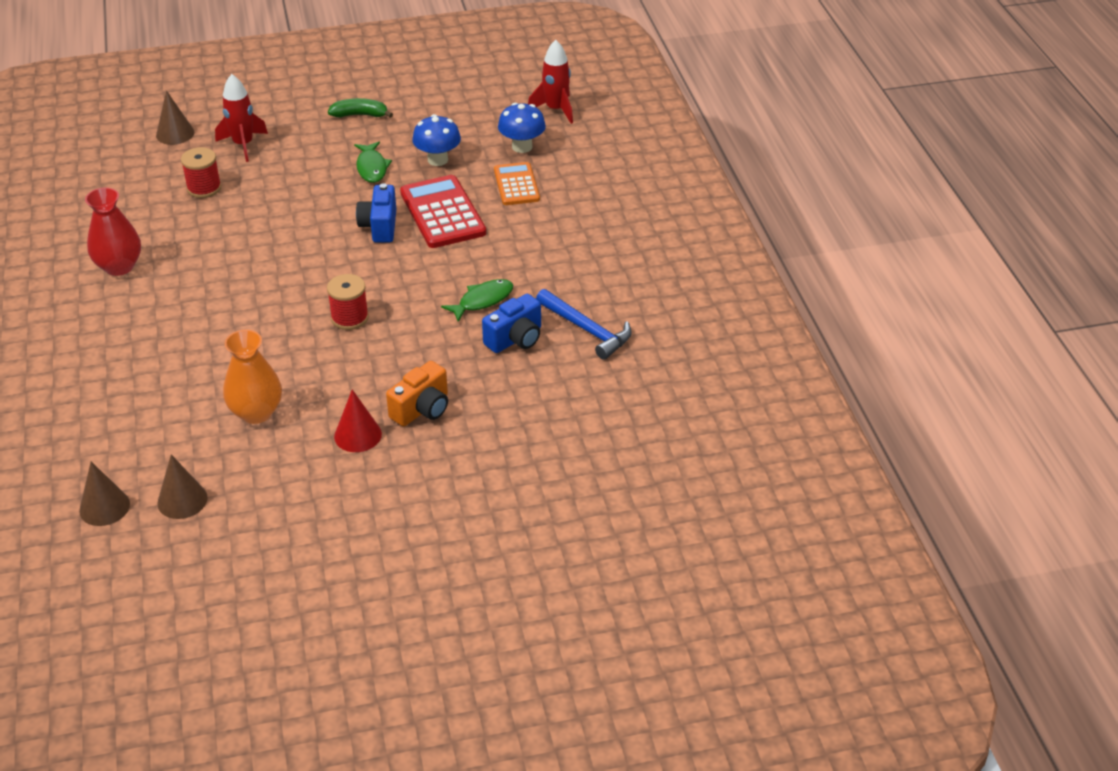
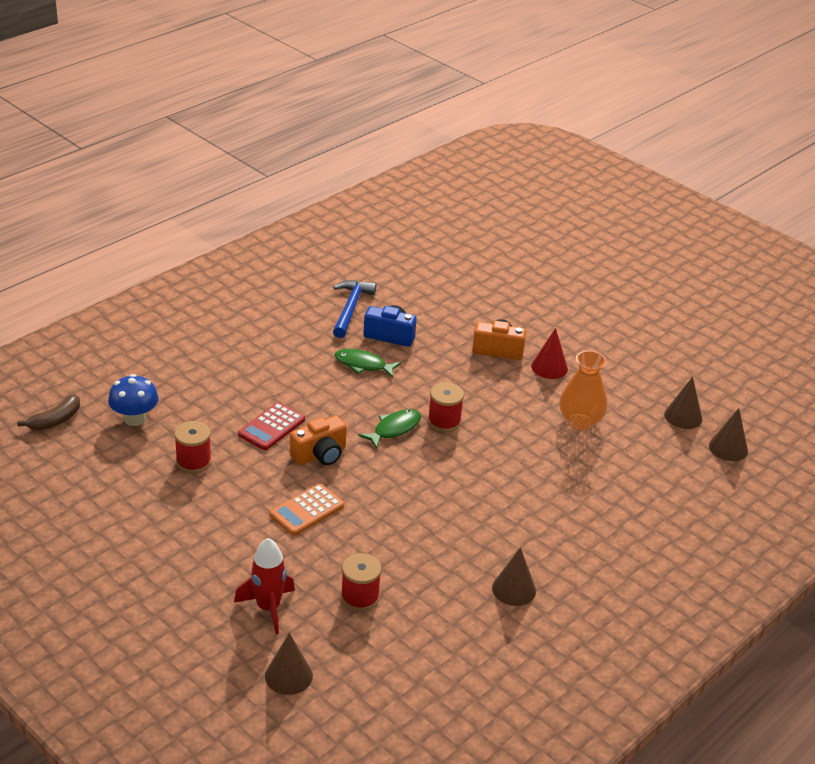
camera: 125 degrees left, 5 degrees down
red vase [85,188,141,276] -> brown cone [492,547,536,606]
green banana [328,98,393,118] -> none
green fish [354,141,392,183] -> green fish moved to [359,409,421,449]
blue camera [356,183,396,243] -> orange camera [290,416,347,465]
red calculator [400,175,486,248] -> red calculator [238,402,305,450], size x0.64
blue mushroom [412,114,461,166] -> red spool [174,421,212,473]
orange calculator [494,162,540,205] -> orange calculator moved to [269,484,344,536]
red rocket [528,40,573,124] -> brown banana [17,394,80,431]

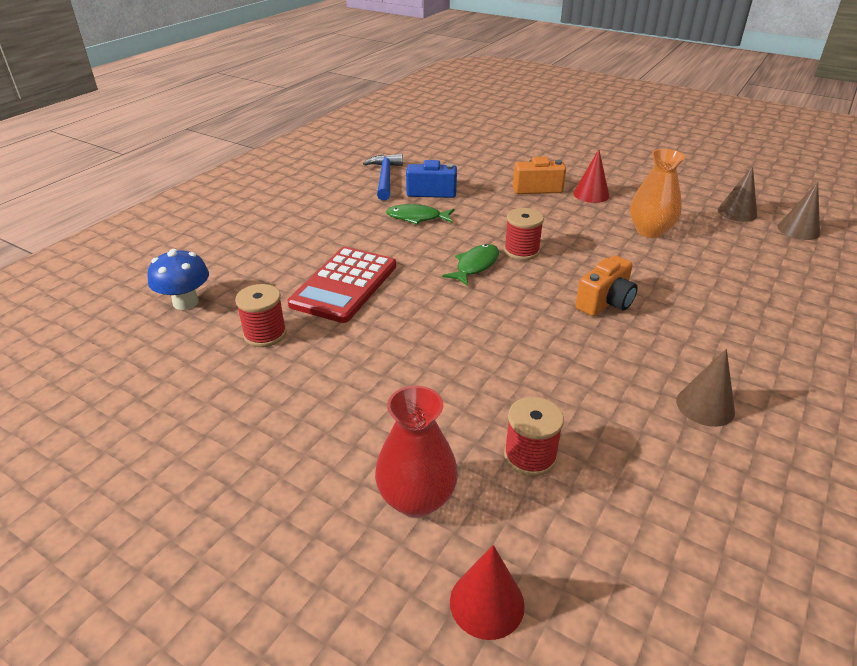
camera: 10 degrees left, 0 degrees up
brown banana [17,394,80,431] -> none
red rocket [234,538,295,634] -> red vase [375,386,458,518]
red calculator [238,402,305,450] -> red calculator [288,247,396,323], size x1.57
brown cone [265,633,313,695] -> red cone [450,545,525,640]
orange calculator [269,484,344,536] -> none
orange camera [290,416,347,465] -> orange camera moved to [575,255,638,316]

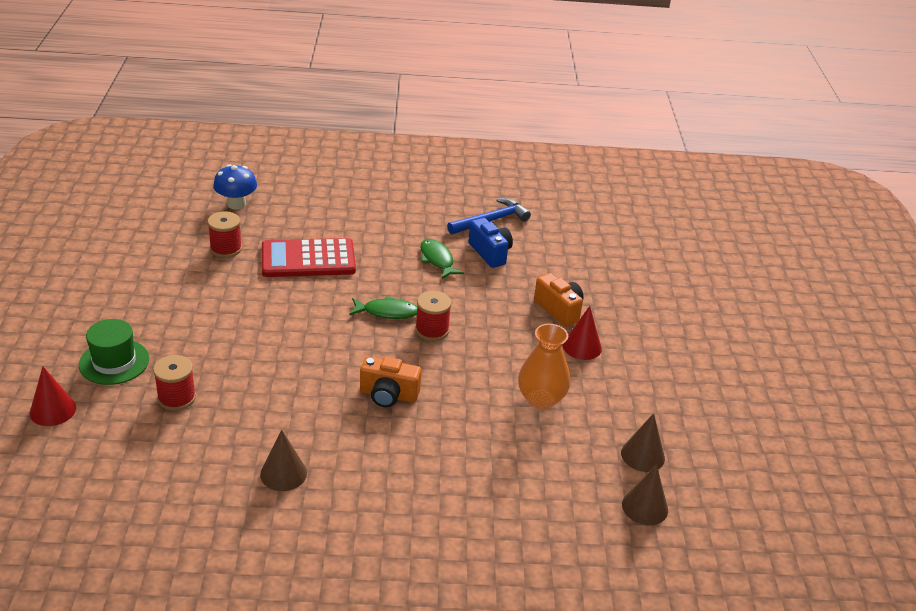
camera: 55 degrees right, 0 degrees up
red vase [375,386,458,518] -> green hat [79,319,149,385]

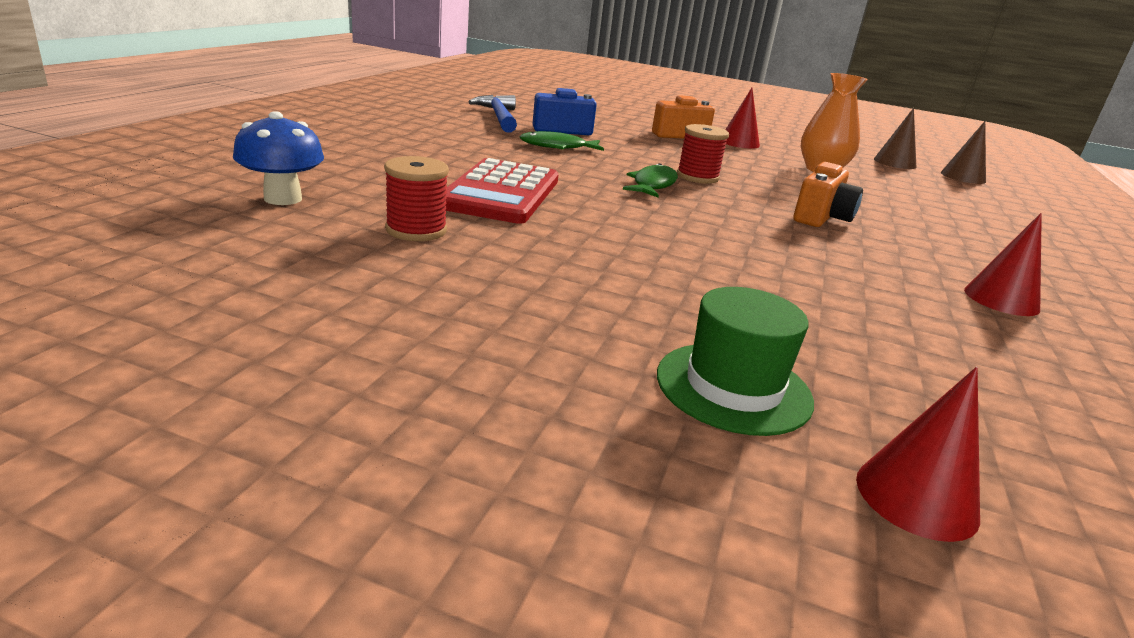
camera: 70 degrees left, 10 degrees down
red spool [153,355,196,411] -> none
brown cone [260,430,307,491] -> red cone [964,213,1042,316]

